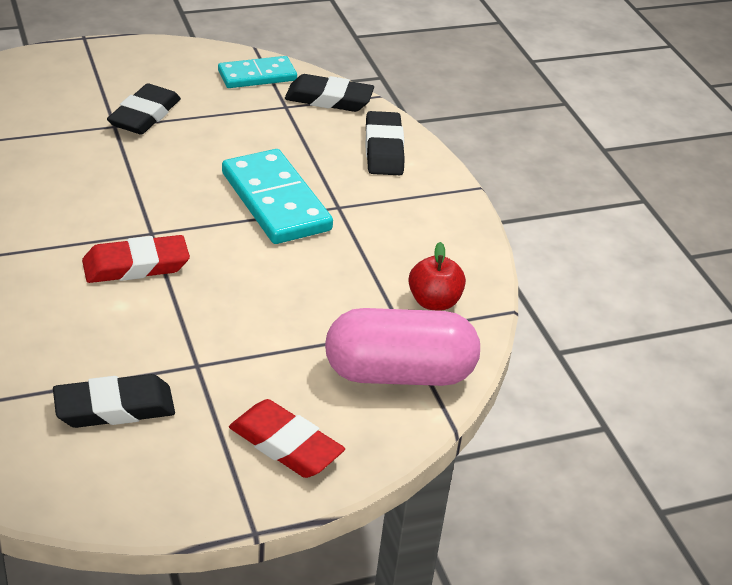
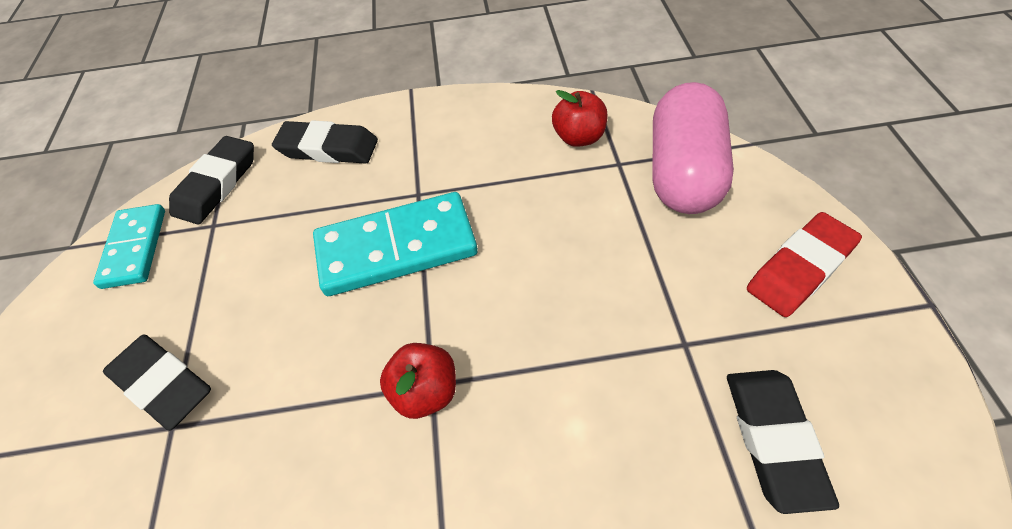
camera: 70 degrees left, 15 degrees up
red eraser [82,235,190,283] -> none
none -> red apple [380,343,456,419]

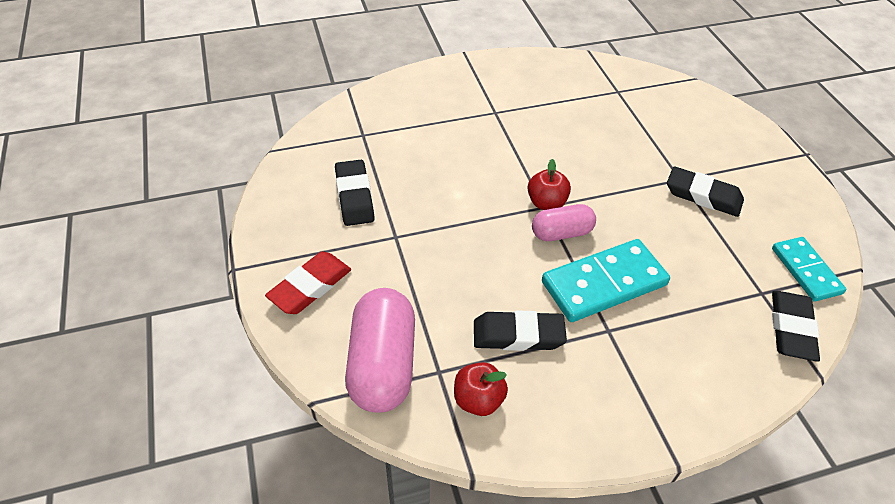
camera: 165 degrees right, 5 degrees down
black eraser [272,120,378,164] -> black eraser moved to [474,310,567,351]
none -> pink capsule [532,204,596,241]

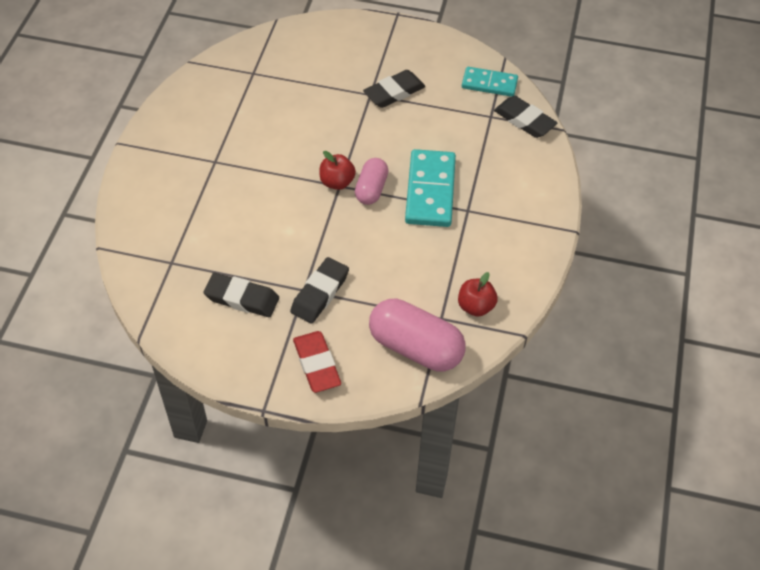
camera: 60 degrees left, 5 degrees up
black eraser [474,310,567,351] -> black eraser moved to [290,257,349,323]

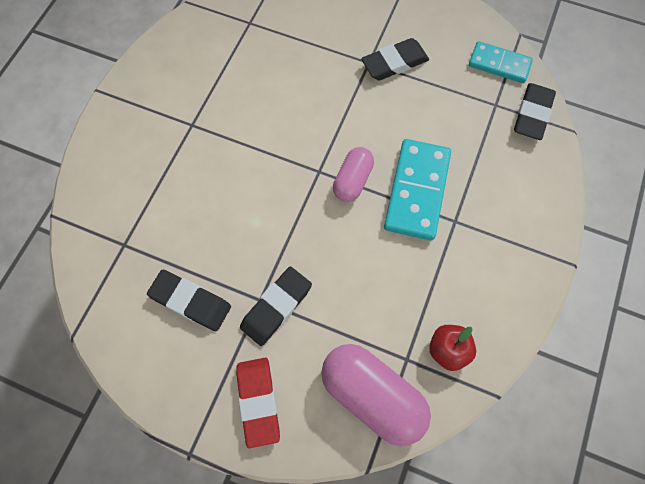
camera: 10 degrees right, 15 degrees up
red apple [319,151,356,190] -> none
black eraser [494,96,557,138] -> black eraser turned 60 degrees clockwise [514,83,556,140]

